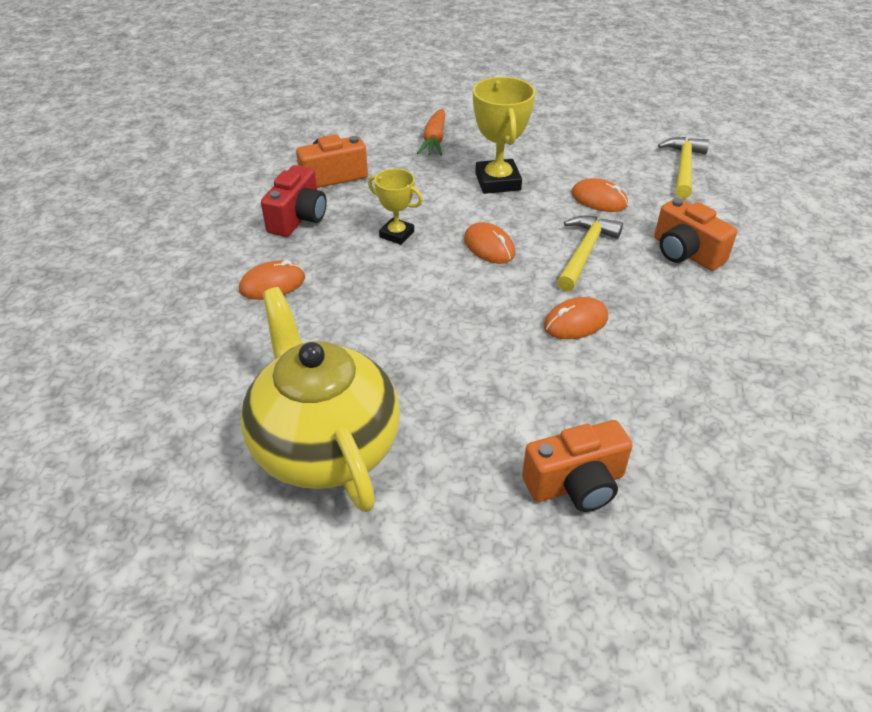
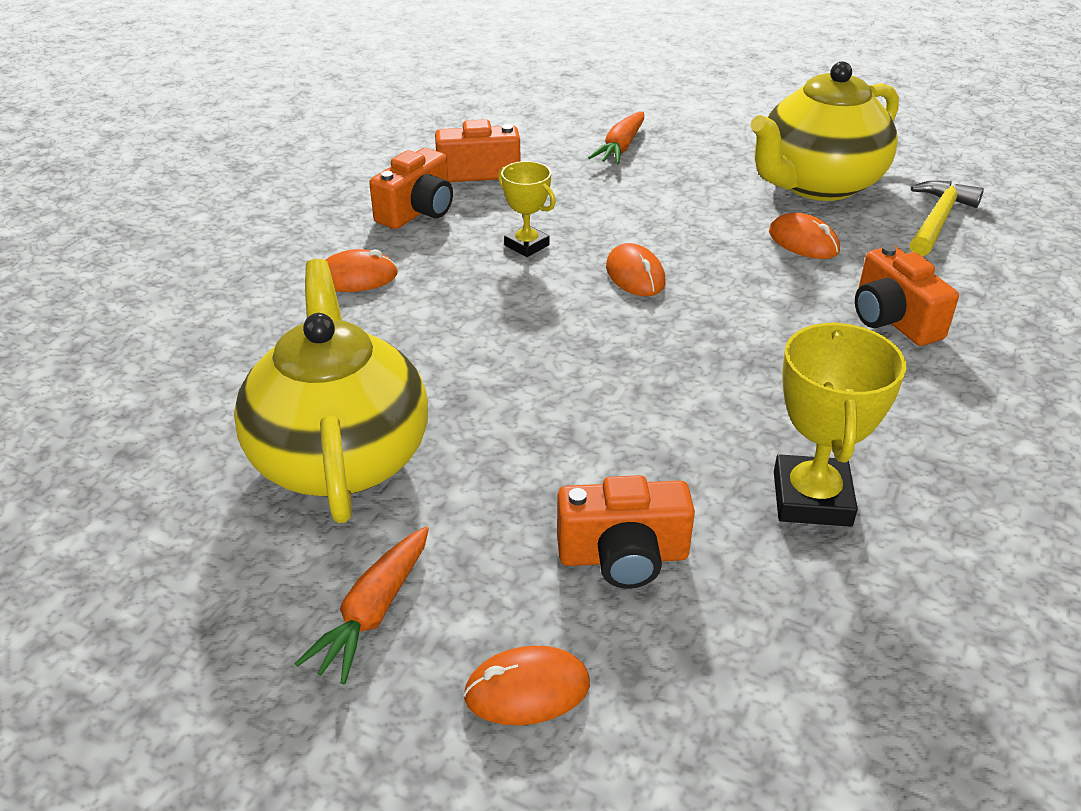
camera: 15 degrees right, 5 degrees down
red camera [261,165,327,237] -> orange camera [369,148,453,229]
yellow trophy [473,77,535,194] -> yellow trophy moved to [774,322,906,527]
orange mouse [544,297,608,339] -> orange mouse moved to [463,646,590,725]
yellow hammer [557,216,623,292] -> none
none -> orange carrot [295,526,429,684]
none -> yellow teapot [750,61,899,201]

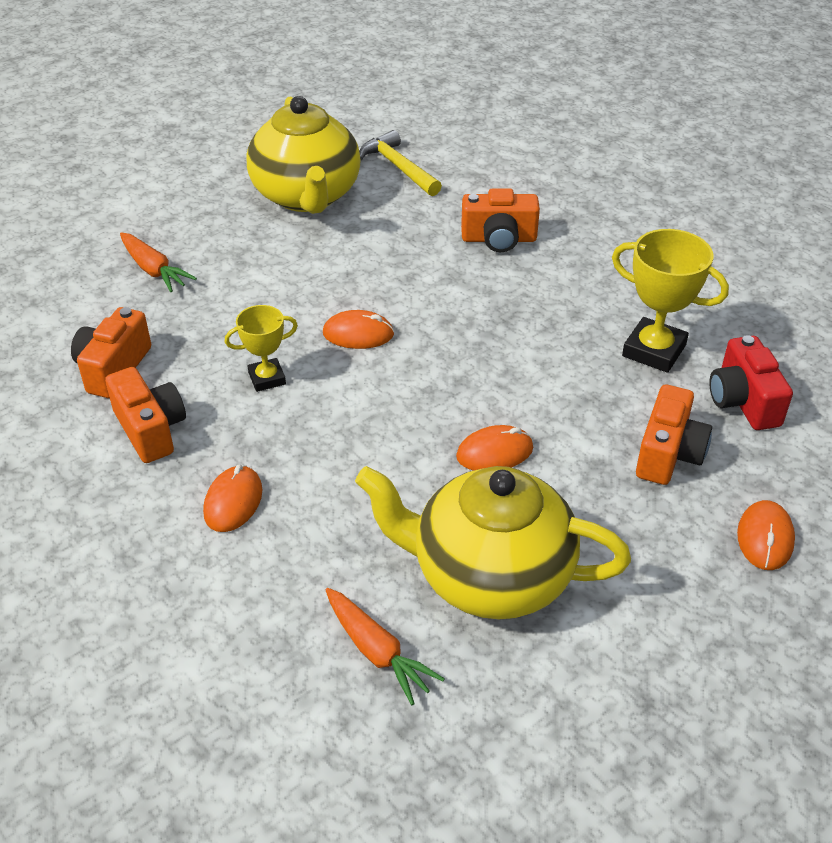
camera: 65 degrees left, 5 degrees up
orange carrot [295,526,429,684] -> orange carrot moved to [326,588,445,705]
orange mouse [769,213,840,259] -> orange mouse moved to [456,425,533,471]
none -> red camera [709,335,793,430]

